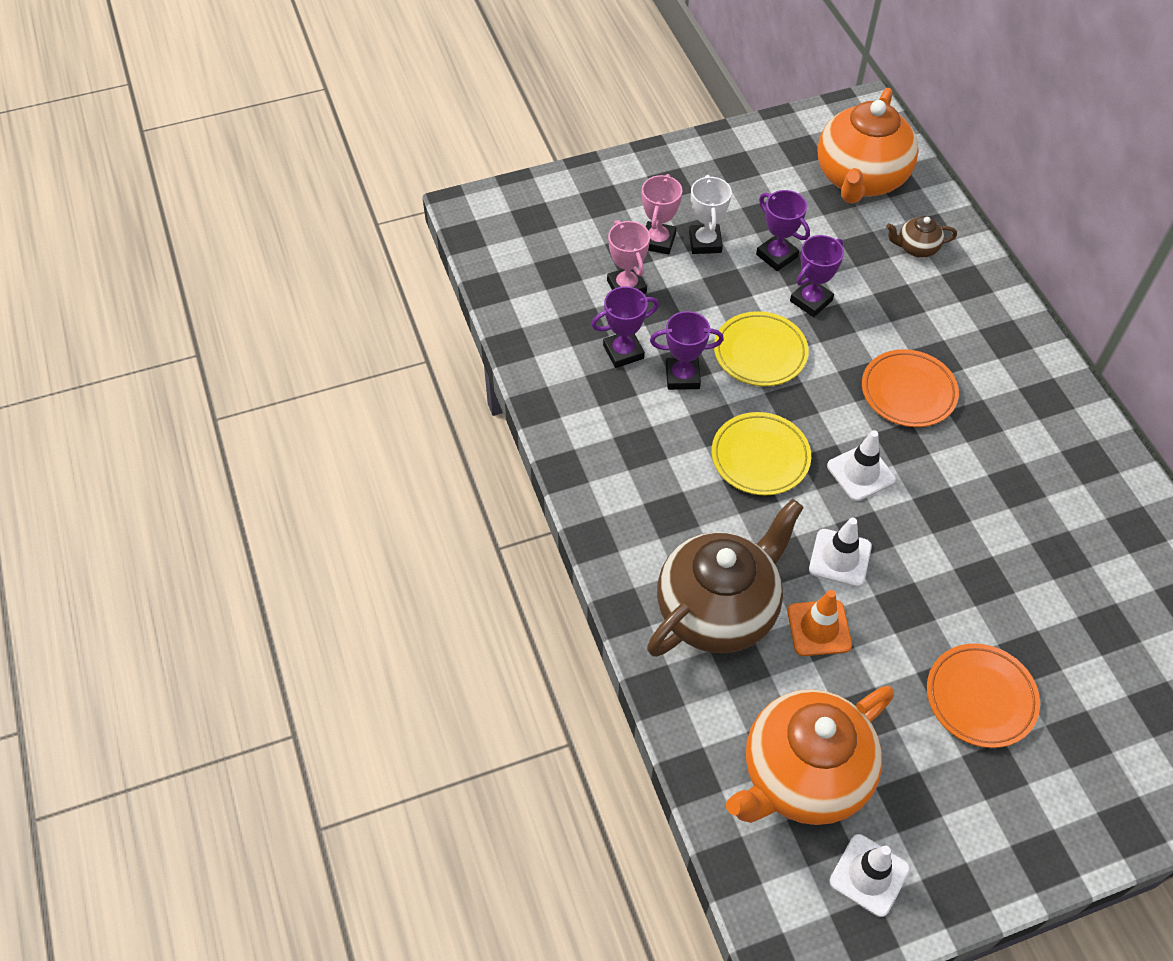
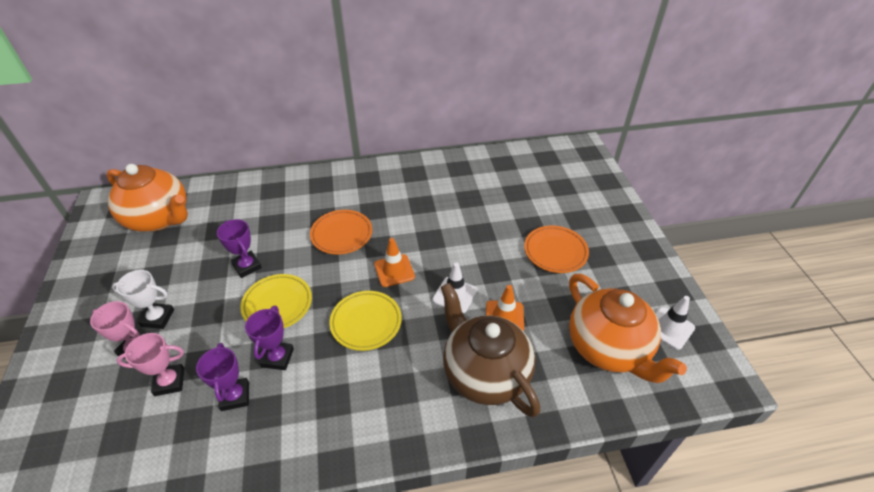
camera: 80 degrees left, 10 degrees down
purple trophy [756,190,810,271] -> none
white traffic cone [827,430,896,501] -> orange traffic cone [374,238,415,287]
brown teapot [886,216,957,258] -> none

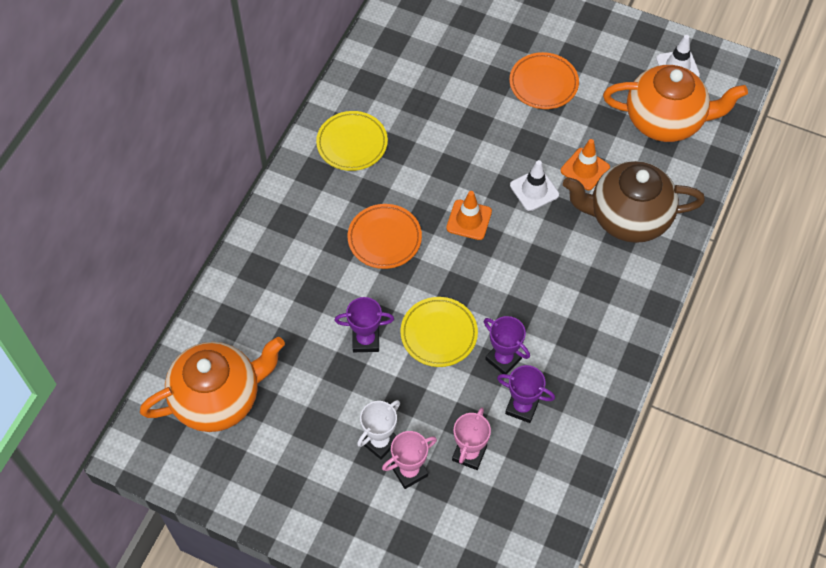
camera: 55 degrees left, 15 degrees up
yellow plate [329,291,402,351] -> yellow plate moved to [316,111,388,171]

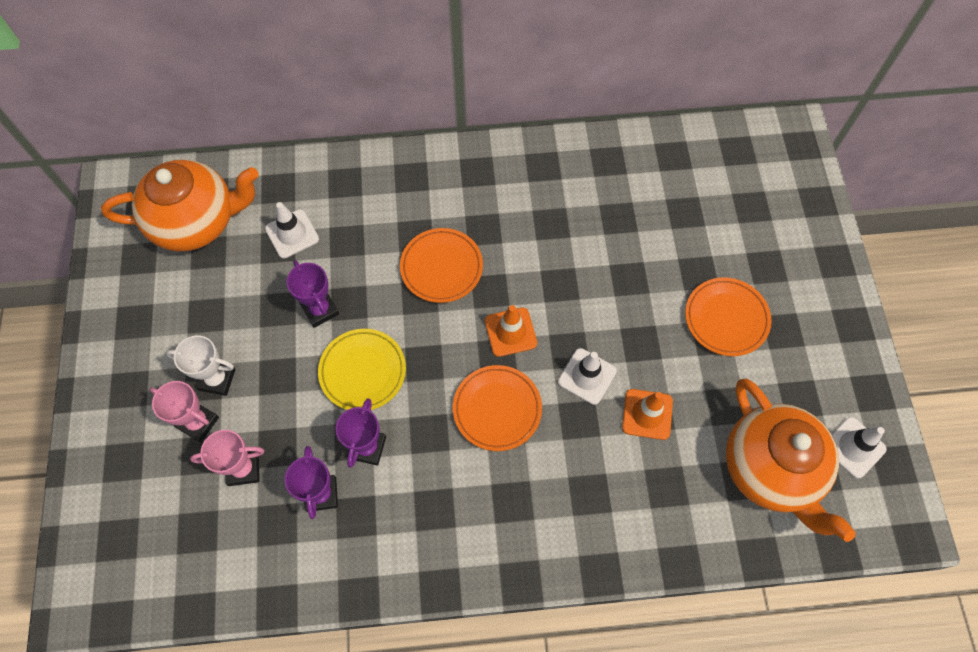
camera: 60 degrees right, 5 degrees up
orange teapot [140,337,285,432] -> orange teapot turned 45 degrees counterclockwise [101,159,259,251]
yellow plate [316,111,388,171] -> none
brown teapot [563,161,705,243] -> none
none -> white traffic cone [265,202,319,258]
none -> orange plate [453,365,542,451]

